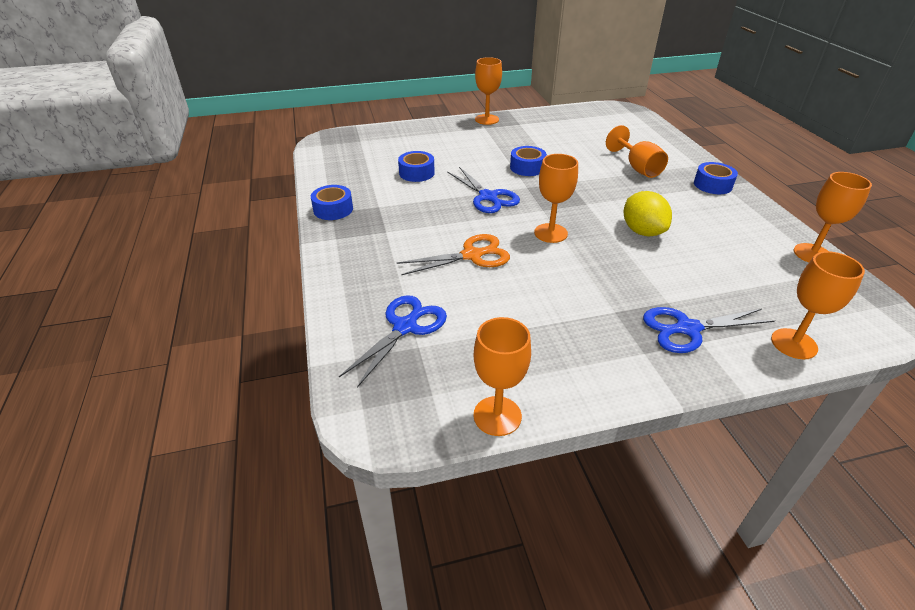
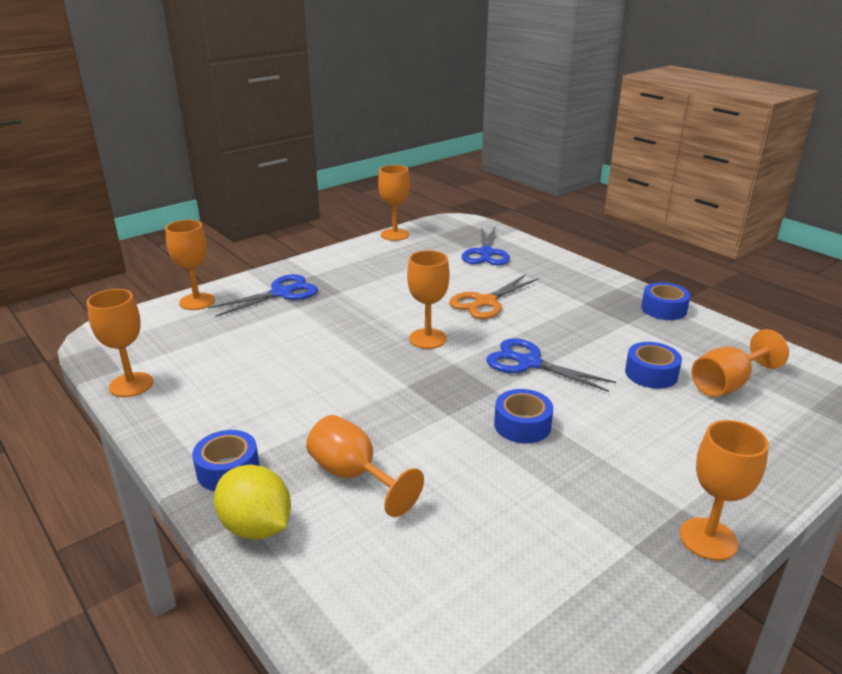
camera: 155 degrees right, 10 degrees down
yellow lemon [624,191,672,236] -> yellow lemon moved to [214,465,291,539]
none -> orange goblet [691,329,789,397]

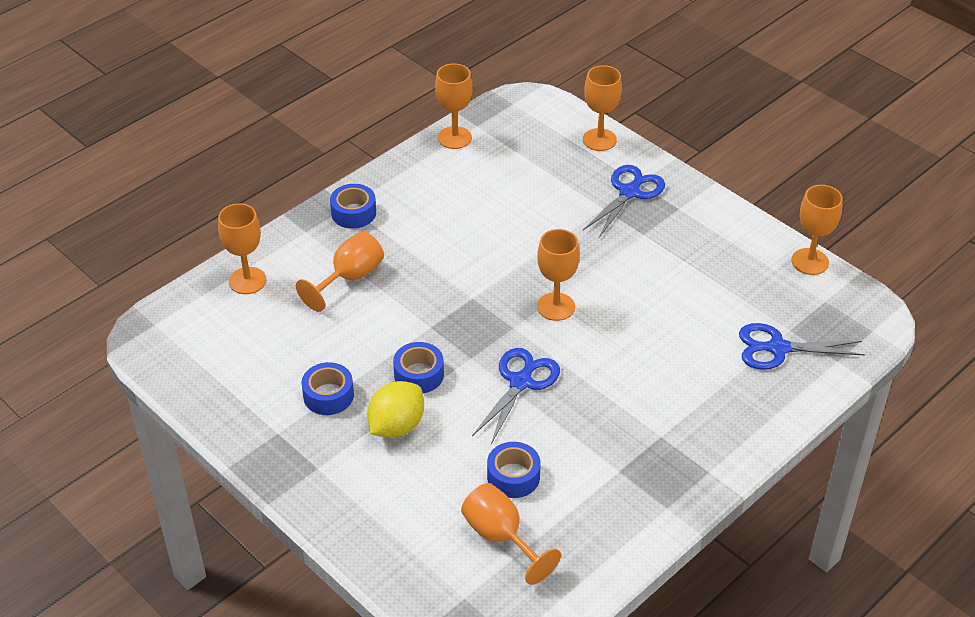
camera: 85 degrees right, 15 degrees up
blue scissors [208,274,318,317] -> blue scissors turned 105 degrees counterclockwise [583,165,665,238]
yellow lemon [214,465,291,539] -> yellow lemon moved to [367,381,424,438]
orange scissors [449,275,539,319] -> none
blue tape [641,282,691,320] -> blue tape moved to [301,362,354,415]
orange goblet [680,420,769,561] -> orange goblet moved to [218,203,266,294]

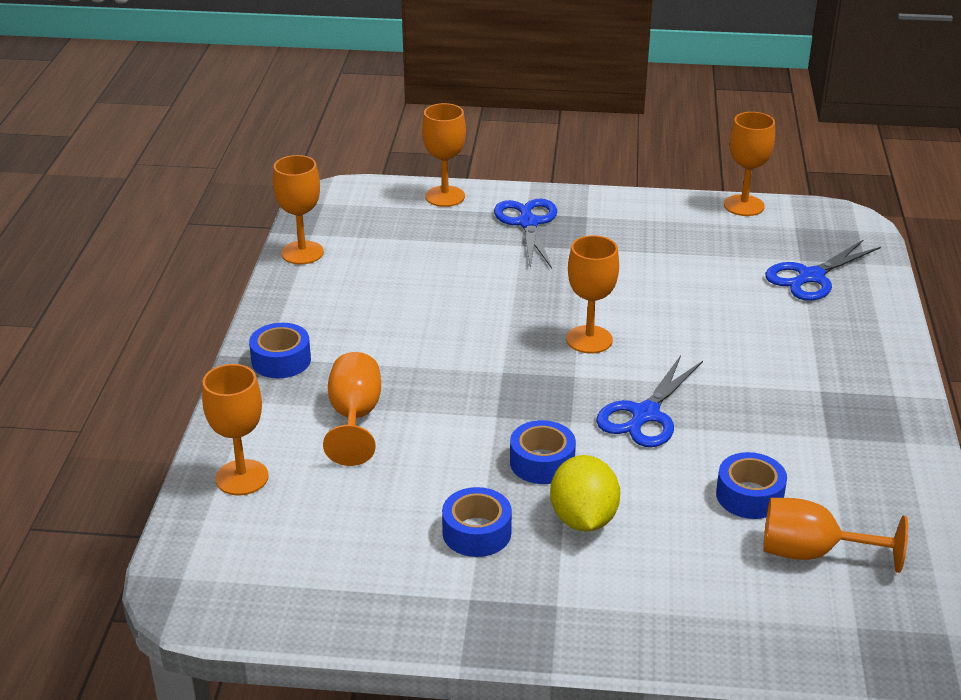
camera: 40 degrees left, 10 degrees down
blue scissors [472,348,560,444] -> blue scissors turned 135 degrees counterclockwise [596,355,703,447]

